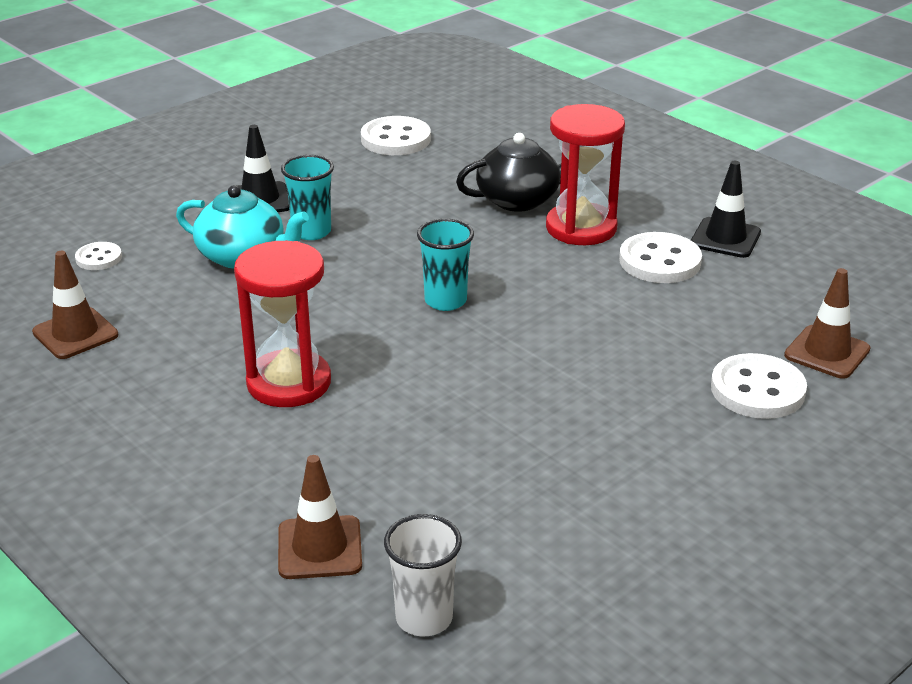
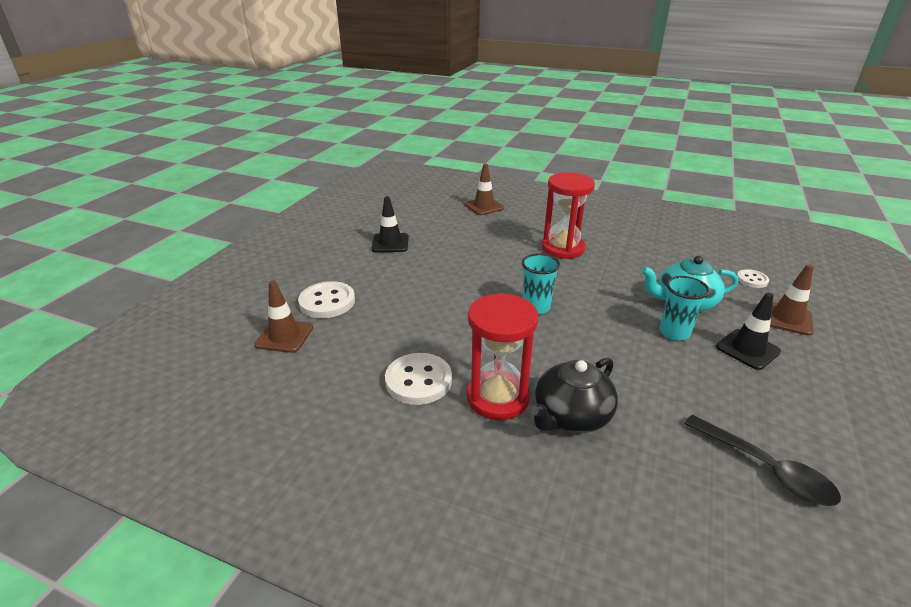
camera: 155 degrees right, 0 degrees up
brown traffic cone [32,251,118,359] -> brown traffic cone moved to [770,264,814,336]
white button [361,116,431,155] -> black spoon [684,415,841,506]
white cup [384,514,462,636] -> none
black traffic cone [691,161,761,258] -> black traffic cone moved to [372,196,409,252]

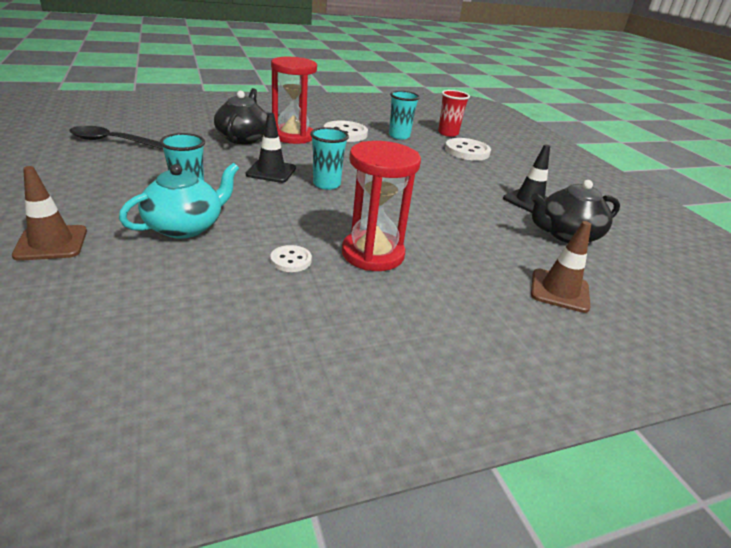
camera: 135 degrees right, 0 degrees up
brown traffic cone [254,280,313,353] -> red cup [438,90,470,137]
black traffic cone [716,293,781,370] -> black traffic cone moved to [246,113,296,183]
white button [737,269,769,288] -> white button moved to [270,245,312,272]
none -> turquoise cup [389,91,420,140]
none -> black teapot [531,180,620,243]

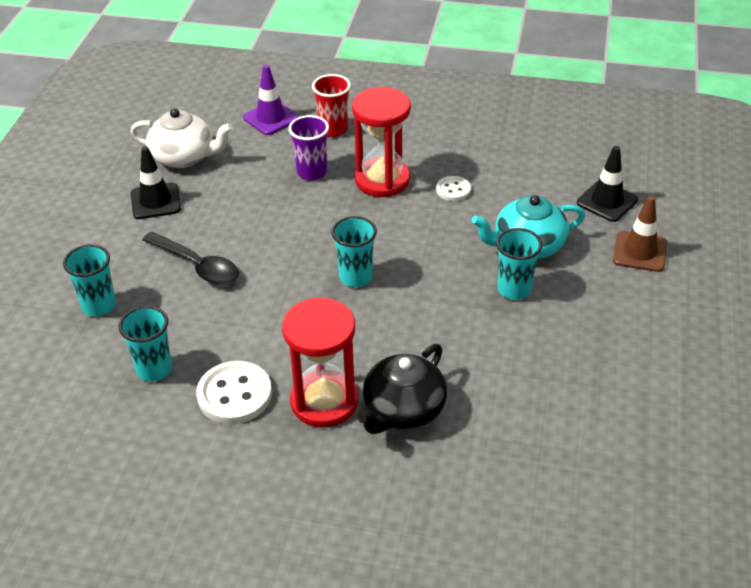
camera: 145 degrees left, 10 degrees up
black spoon [69,126,163,149] -> black spoon moved to [142,232,239,285]
black traffic cone [246,113,296,183] -> black traffic cone moved to [577,146,638,222]
red cup [438,90,470,137] -> red cup moved to [312,74,351,137]
white button [445,138,491,161] -> turquoise cup [63,244,116,317]
black teapot [531,180,620,243] -> white teapot [131,108,233,168]
brown traffic cone [531,221,591,313] -> purple traffic cone [243,65,299,135]
none -> purple cup [288,115,329,181]

